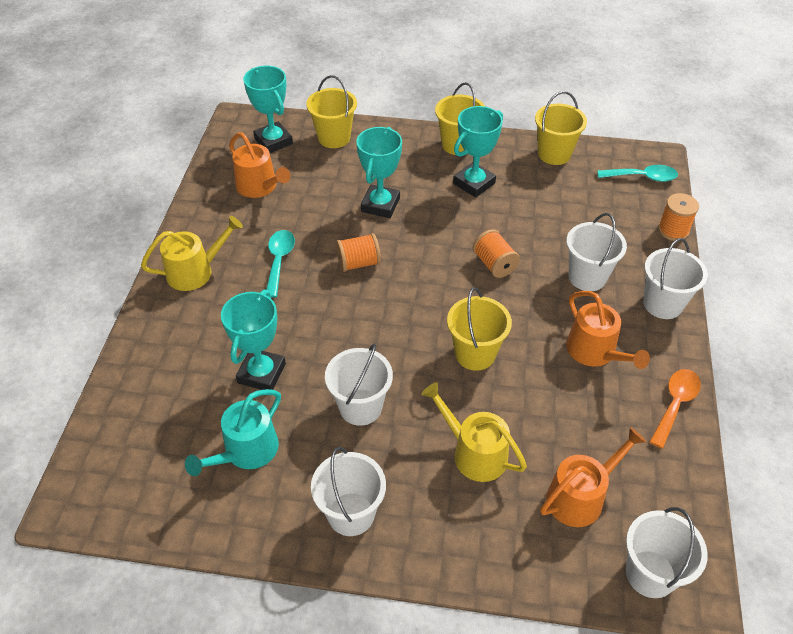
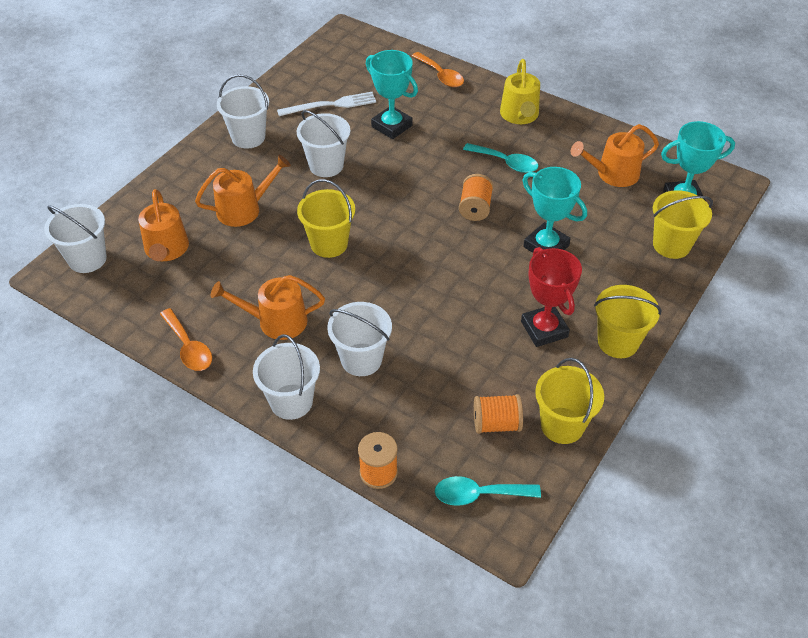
camera: 115 degrees right, 0 degrees up
turquoise watering can [185,389,281,476] -> white fork [277,92,376,116]
yellow watering can [422,382,527,482] -> orange watering can [195,155,291,227]
turquoise trophy [453,106,503,198] -> red trophy [521,247,582,347]
orange spool [473,229,520,278] -> orange spool moved to [474,394,523,434]
turquoise spoon [597,165,678,182] -> turquoise spoon turned 60 degrees clockwise [435,476,541,506]
none -> orange spoon [412,52,464,87]

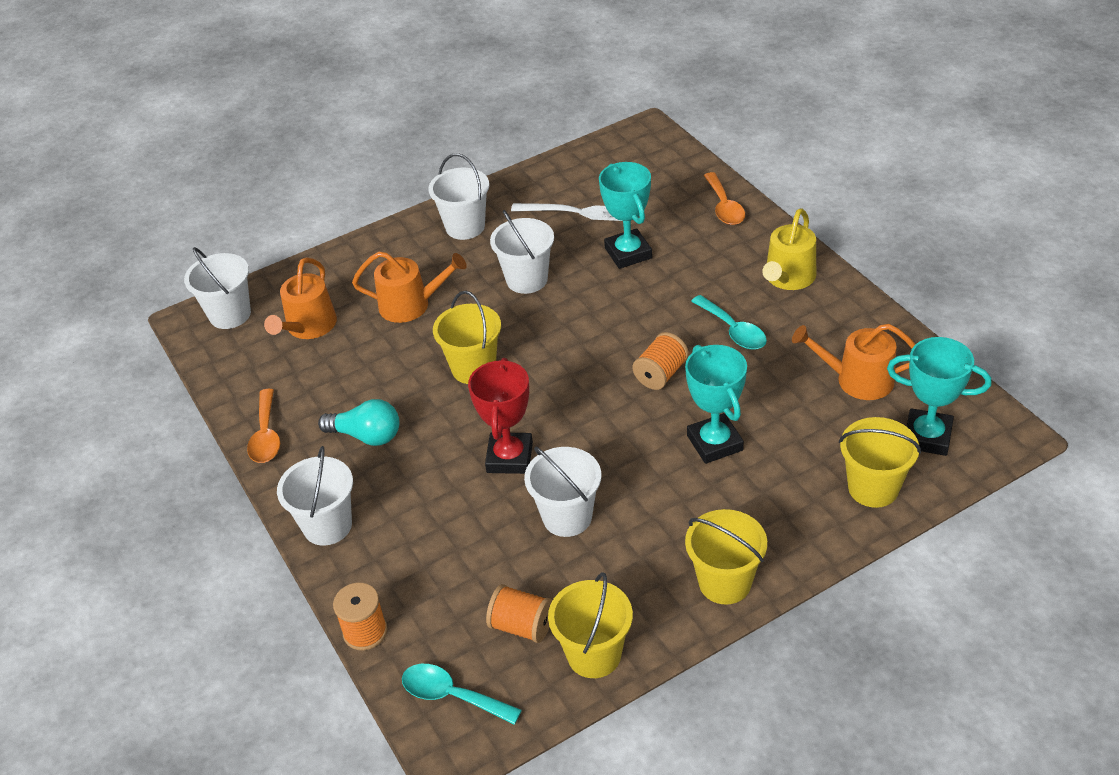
camera: 30 degrees right, 5 degrees down
orange watering can [211,275,325,340] -> turquoise light bulb [318,399,399,446]
white bucket [327,302,392,376] -> white bucket moved to [524,447,601,537]
red trophy [521,247,582,347] -> red trophy moved to [468,358,533,474]

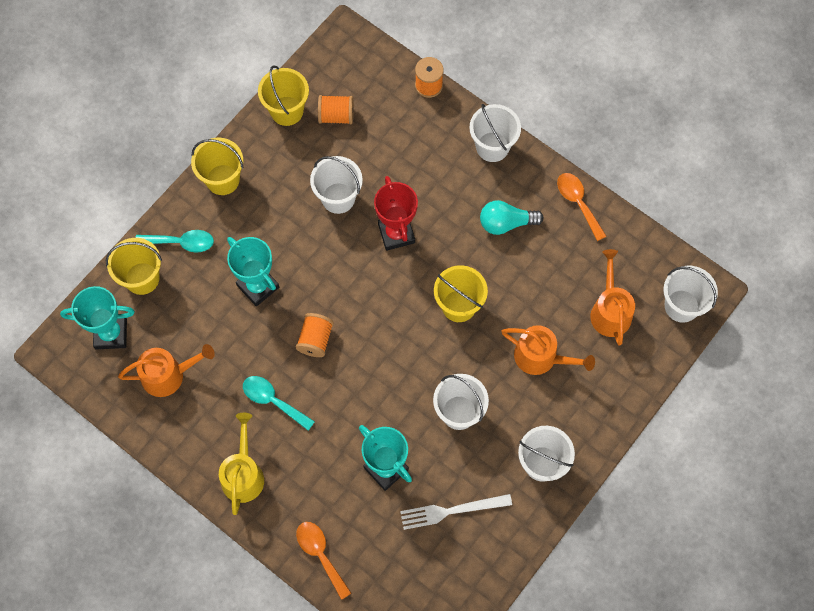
camera: 155 degrees right, 25 degrees up
orange watering can [352,252,467,323] -> orange watering can turned 135 degrees counterclockwise [502,325,595,375]
turquoise spoon [402,664,522,725] -> turquoise spoon moved to [135,230,214,253]

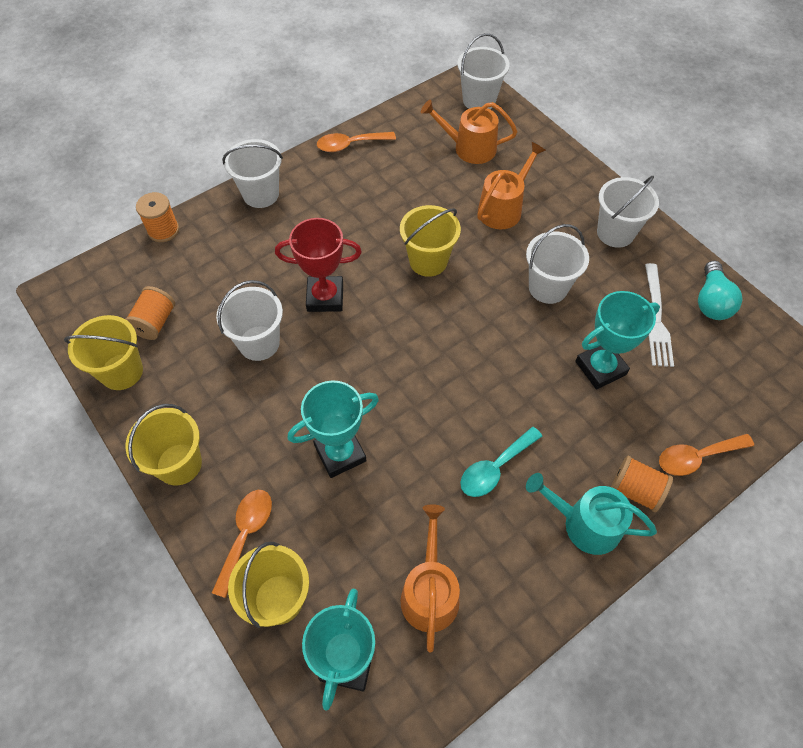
camera: 75 degrees left, 10 degrees down
turquoise spoon [135,230,214,253] -> orange spoon [212,490,272,598]
yellow watering can [219,413,264,515] -> turquoise watering can [526,473,657,555]
orange spool [296,313,334,357] -> orange spool moved to [611,455,673,512]
turquoise light bulb [480,200,544,235] -> turquoise light bulb moved to [698,261,742,320]

